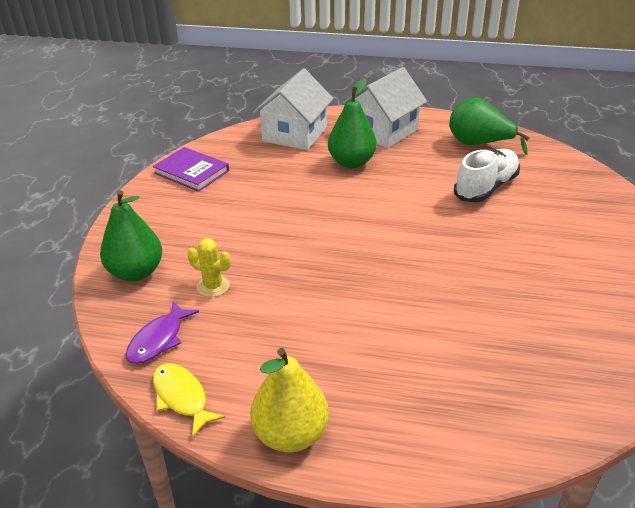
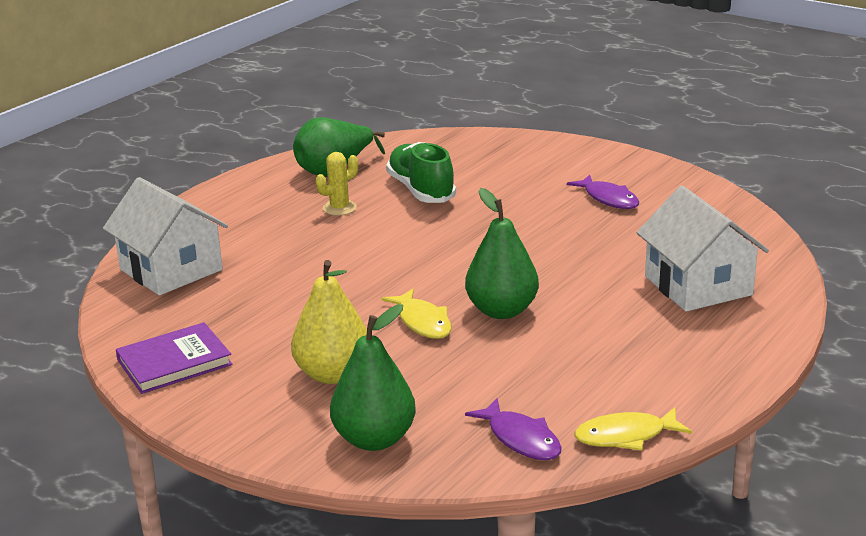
camera: 65 degrees left, 10 degrees down
yellow cactus [187,238,231,297] -> yellow cactus moved to [316,152,358,216]
yellow pear [250,348,329,452] -> yellow pear moved to [291,260,367,384]
green pear [328,78,377,168] -> green pear moved to [465,188,539,319]
white house [343,67,427,148] -> white house moved to [637,185,769,312]
white shoe [454,149,520,202] -> green shoe [386,142,456,203]
none -> yellow fish [381,289,452,339]
none -> purple fish [567,175,639,209]

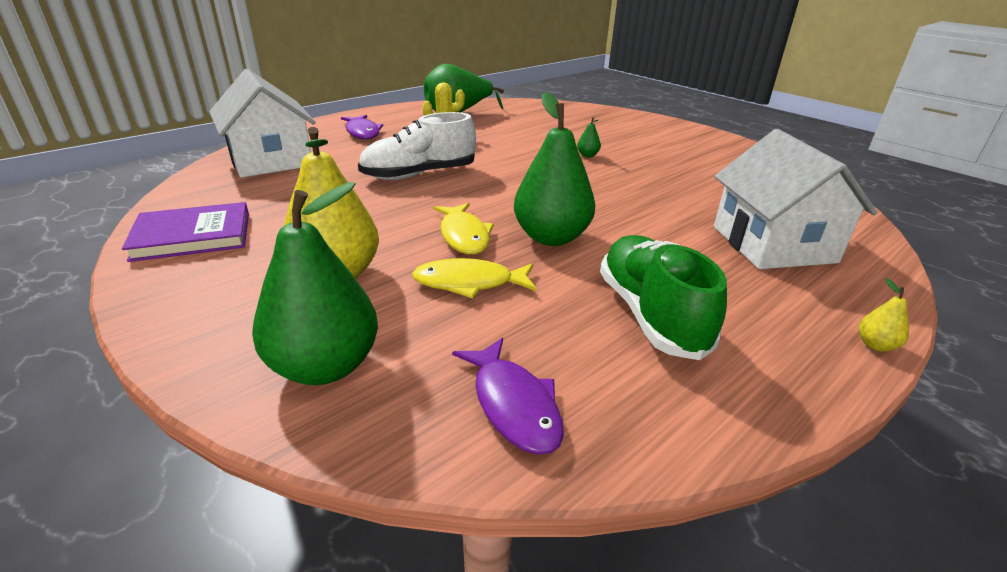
camera: 10 degrees right, 5 degrees up
green shoe [386,142,456,203] -> green shoe moved to [600,235,727,360]
purple fish [567,175,639,209] -> purple fish moved to [341,115,383,139]
yellow fish [574,407,692,450] -> yellow fish moved to [412,258,537,299]
none -> white shoe [358,112,476,180]
none -> green pear [577,117,601,157]
none -> yellow pear [859,278,909,352]

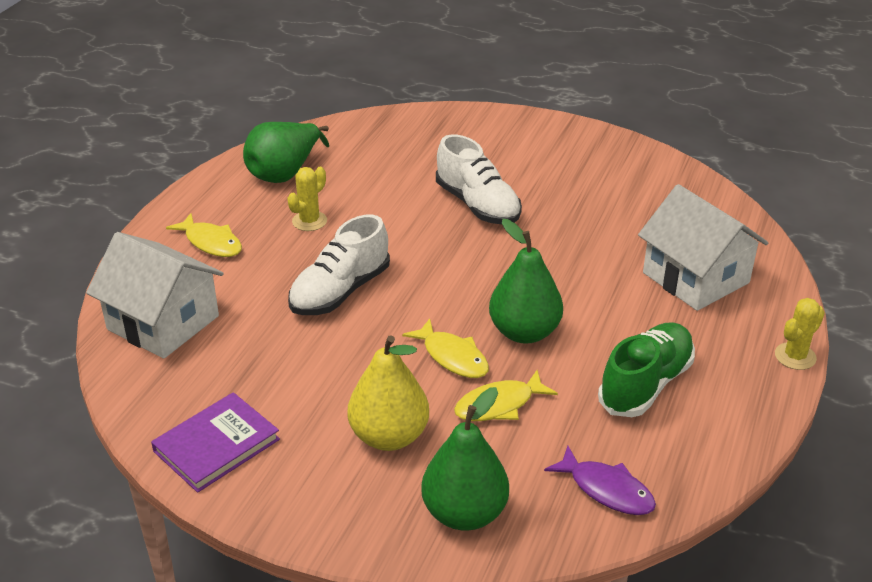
camera: 25 degrees left, 5 degrees up
purple fish [341,115,383,139] -> yellow fish [166,213,242,257]
green pear [577,117,601,157] -> white shoe [436,134,522,224]
green shoe [600,235,727,360] -> green shoe turned 75 degrees clockwise [598,322,695,417]
yellow pear [859,278,909,352] -> yellow cactus [775,298,825,370]

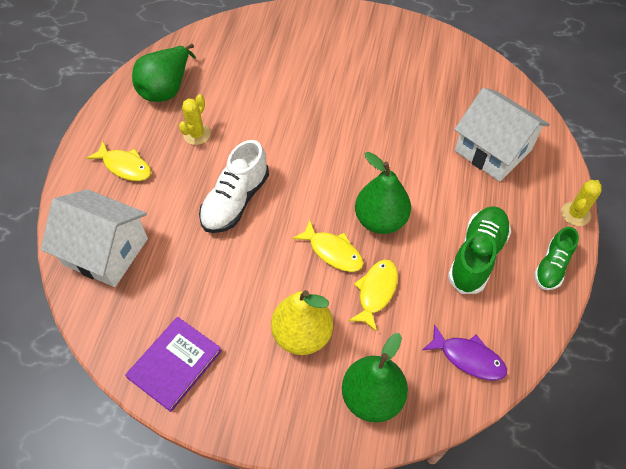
camera: 10 degrees left, 20 degrees up
white shoe [436,134,522,224] -> none
yellow fish [454,370,558,421] -> yellow fish turned 150 degrees clockwise [348,259,398,332]
none -> green shoe [534,227,579,290]

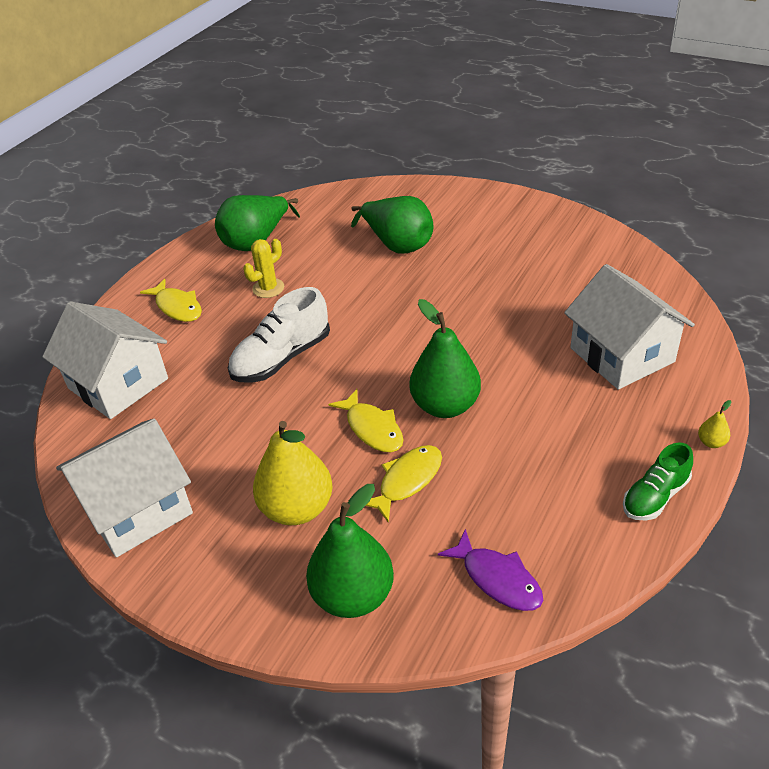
camera: 20 degrees right, 15 degrees down
purple book [125,317,222,412] -> white house [56,419,193,557]
green shoe [448,206,511,294] -> none
yellow cactus [561,180,602,226] -> yellow pear [698,400,731,448]
none -> green pear [351,196,433,254]

